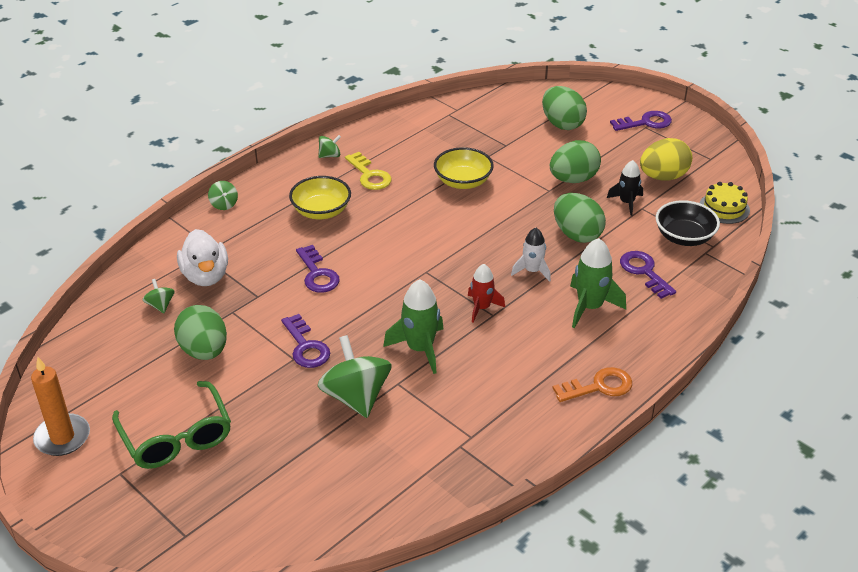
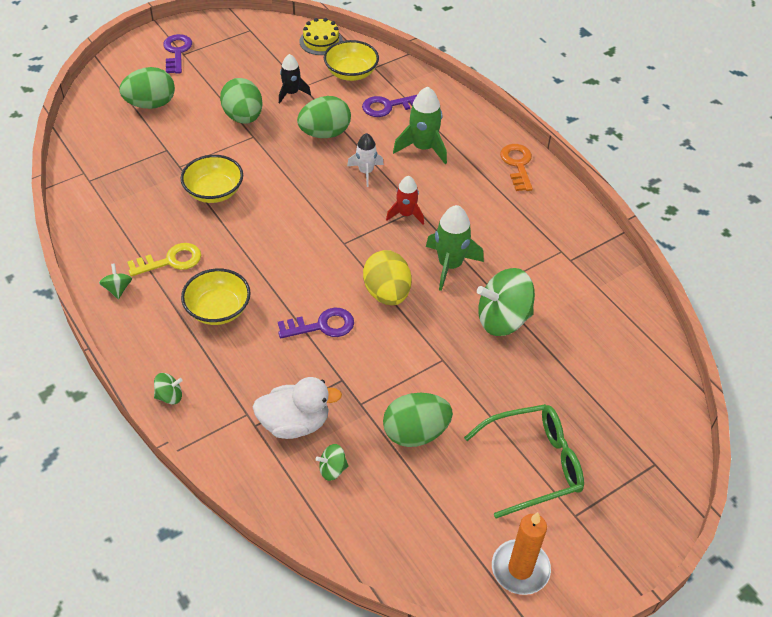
camera: 80 degrees left, 10 degrees up
purple key [281,314,330,368] -> none
yellow egg [640,138,692,181] -> yellow egg moved to [363,250,411,305]
black bowl [656,200,720,246] -> yellow bowl [324,40,379,81]

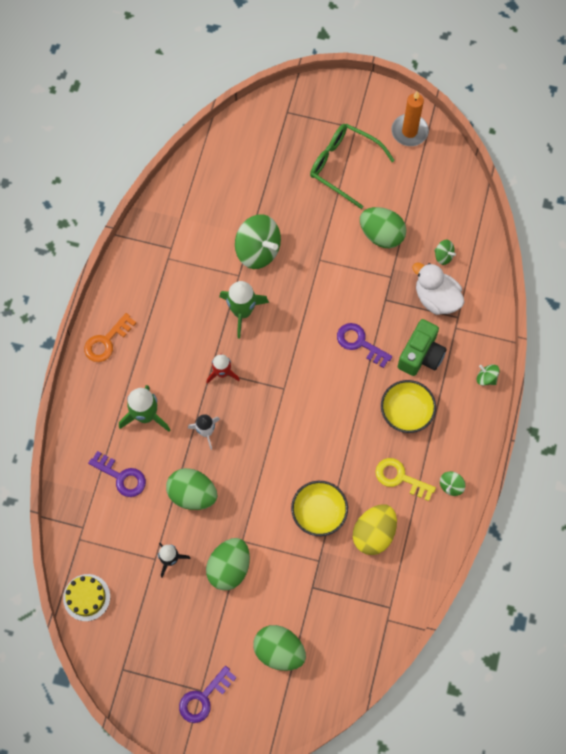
camera: 130 degrees left, 20 degrees up
yellow bowl [324,40,379,81] -> none
yellow egg [363,250,411,305] -> yellow egg moved to [353,504,397,555]
none -> green camera [398,319,447,376]

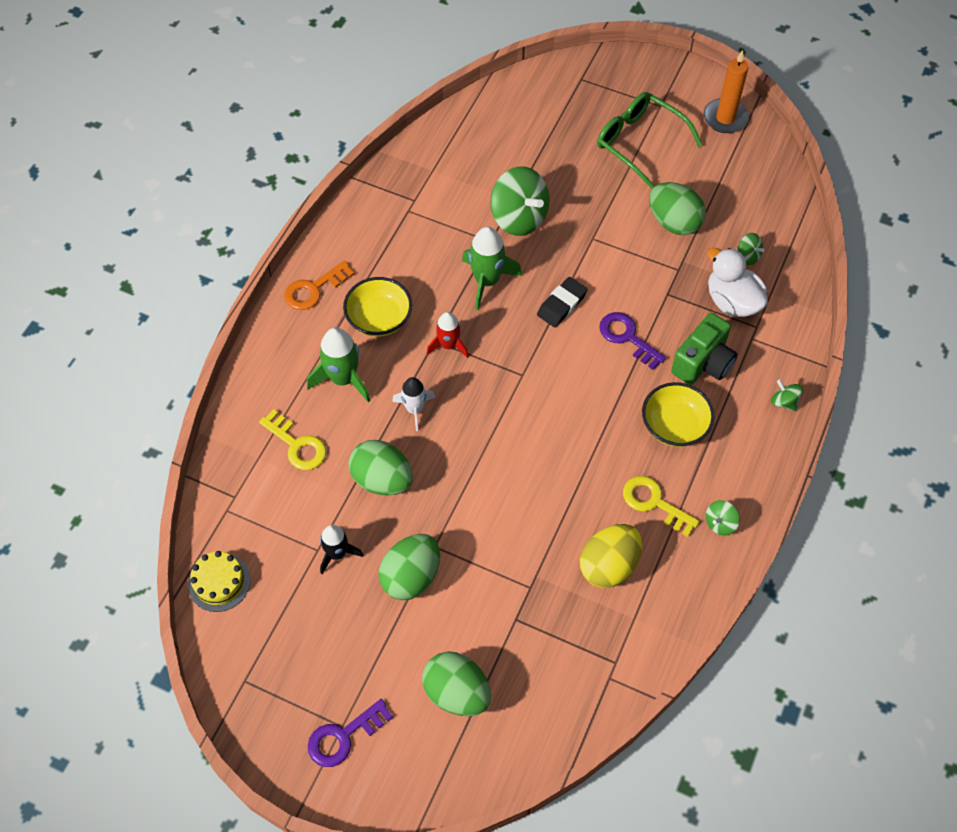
camera: 10 degrees right, 10 degrees down
purple key [88,451,146,497] -> yellow key [259,409,326,470]
yellow bowl [291,481,348,536] -> yellow bowl moved to [343,277,412,337]
none -> black eraser [537,277,588,327]

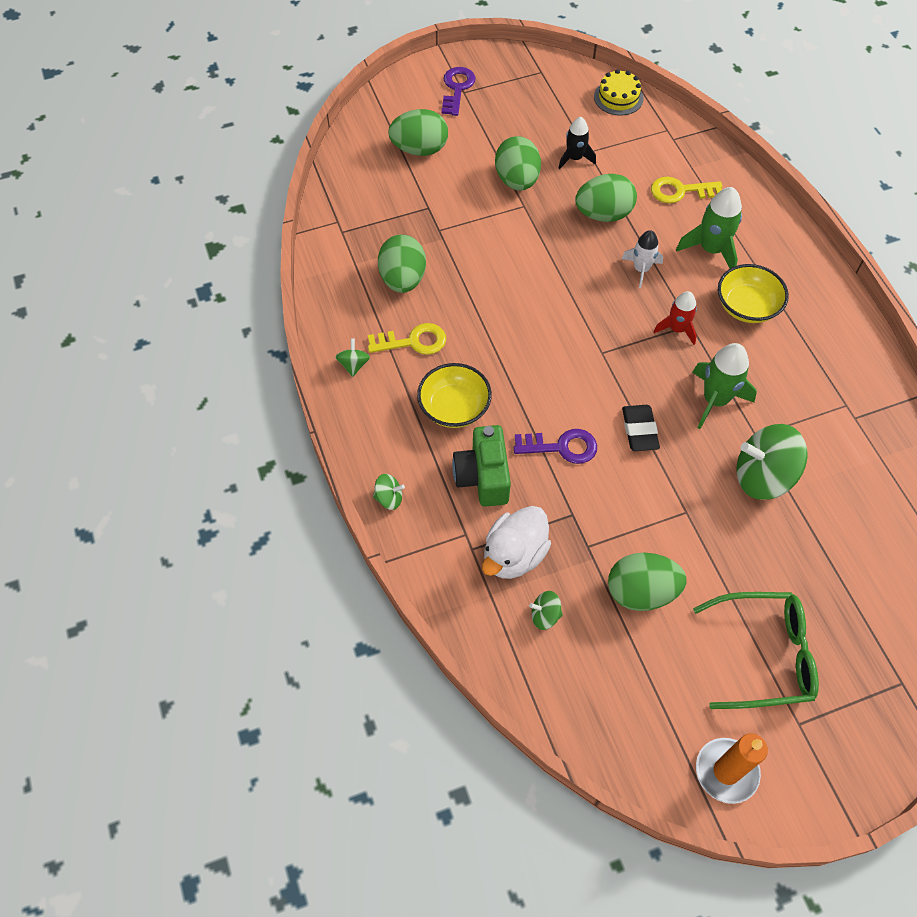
camera: 135 degrees right, 0 degrees up
orange key [284,261,355,310] -> none
yellow egg [580,524,642,588] -> green egg [378,235,426,293]
white duck [707,248,768,317] -> white duck turned 120 degrees clockwise [482,506,551,579]

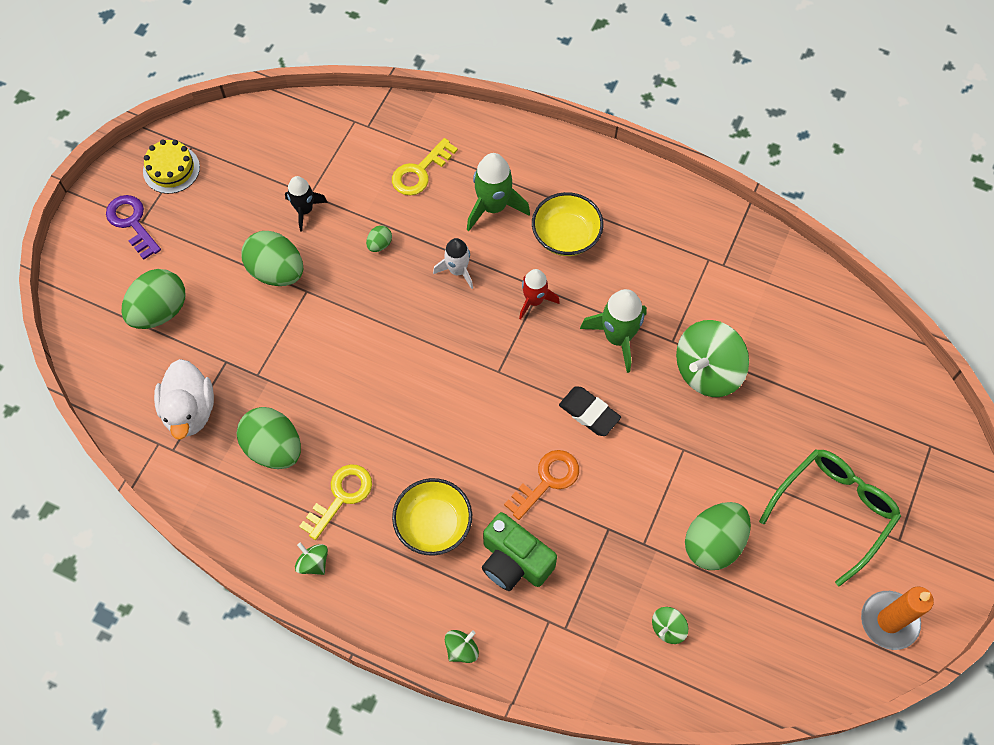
camera: 45 degrees left, 5 degrees up
white duck [482,506,551,579] -> white duck moved to [154,359,214,440]
purple key [514,429,597,464] -> orange key [504,450,579,520]
green egg [575,174,637,222] -> green egg [366,225,392,252], size x0.45
yellow cake [594,69,644,115] -> yellow cake moved to [143,139,200,194]

